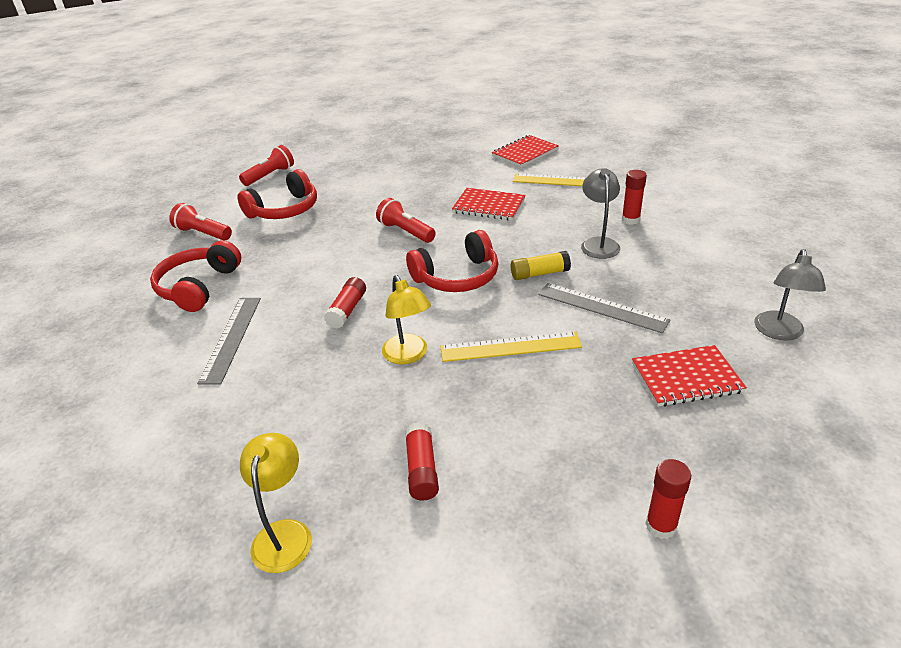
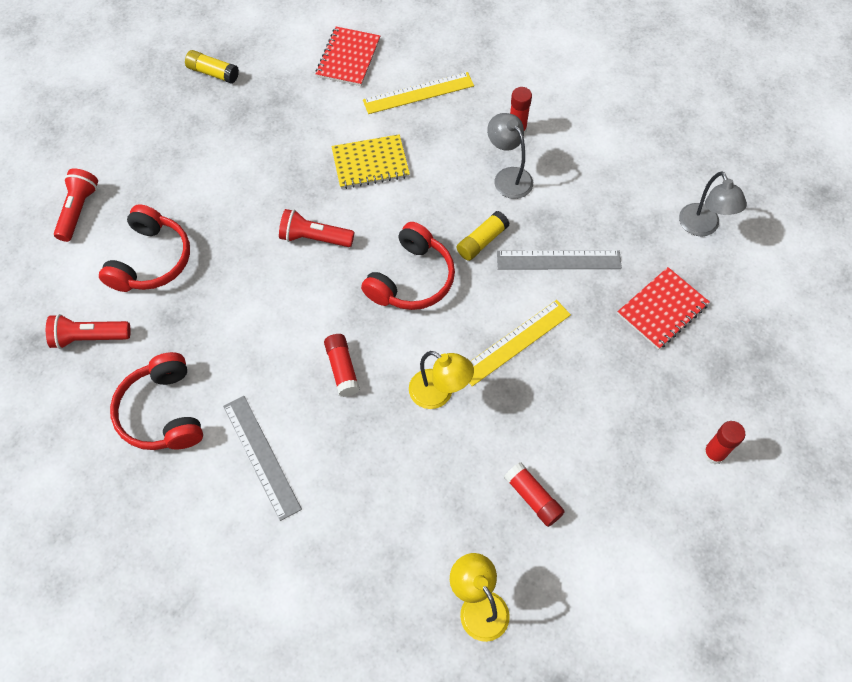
camera: 35 degrees left, 25 degrees up
red notebook [452,188,525,220] -> yellow notebook [331,134,410,189]
none -> yellow glue stick [185,50,239,84]

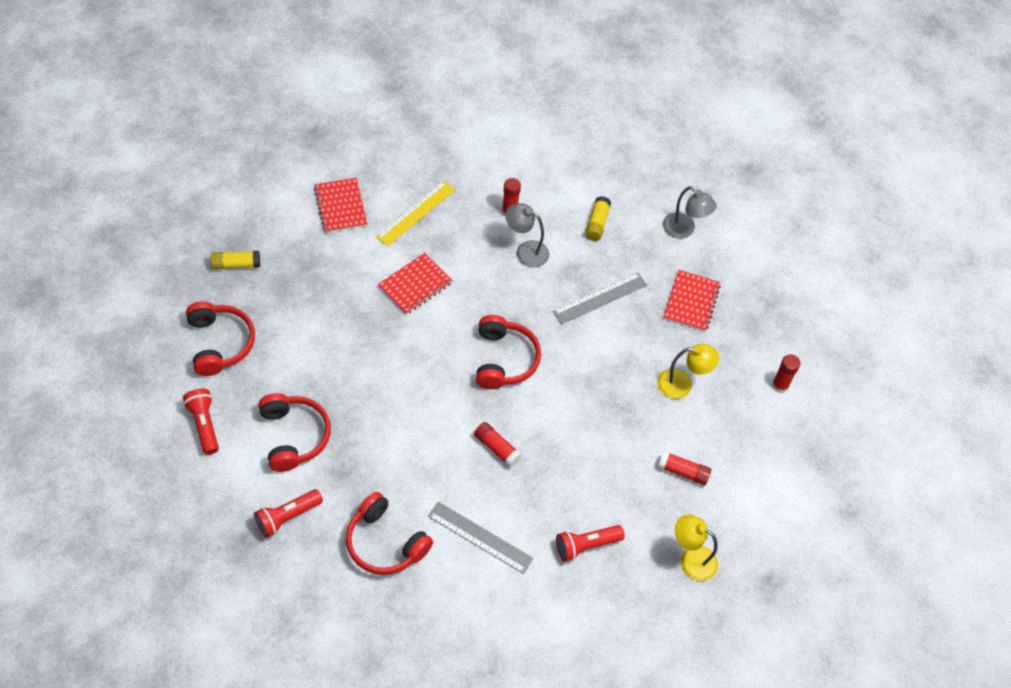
camera: 35 degrees left, 5 degrees down
red flashlight [279,209,354,247] -> red flashlight moved to [556,525,625,562]
yellow notebook [331,134,410,189] -> red notebook [378,253,453,315]
yellow lamp [409,351,474,409] -> yellow lamp moved to [657,344,719,399]
yellow glue stick [457,211,509,261] -> yellow glue stick moved to [585,196,611,241]
yellow ruler [469,300,571,386] -> none
none -> red headphones [186,301,255,376]

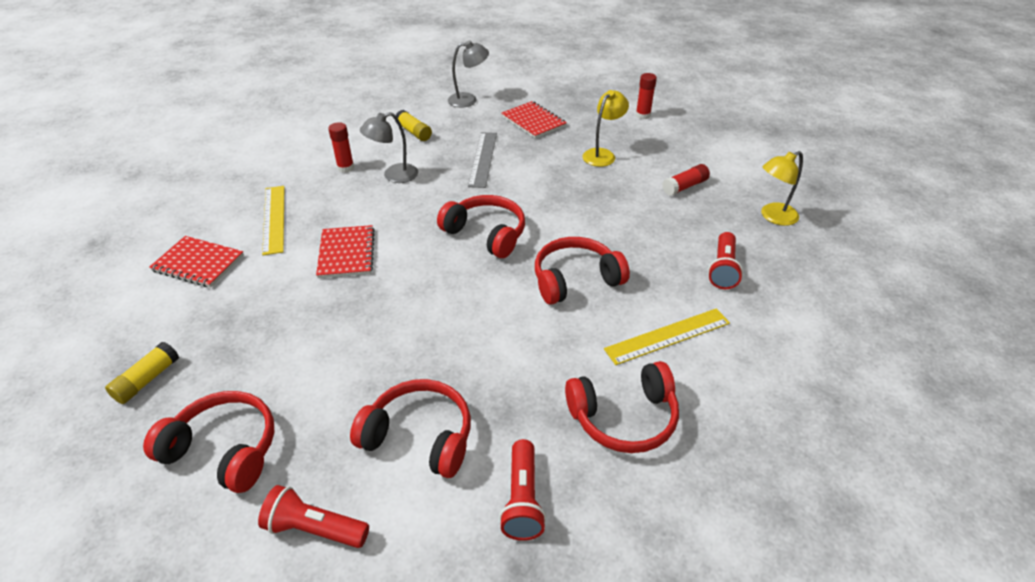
camera: 50 degrees left, 15 degrees down
grey ruler [428,502,534,574] -> yellow ruler [604,308,730,365]
red glue stick [474,422,522,467] -> red headphones [535,237,630,305]

